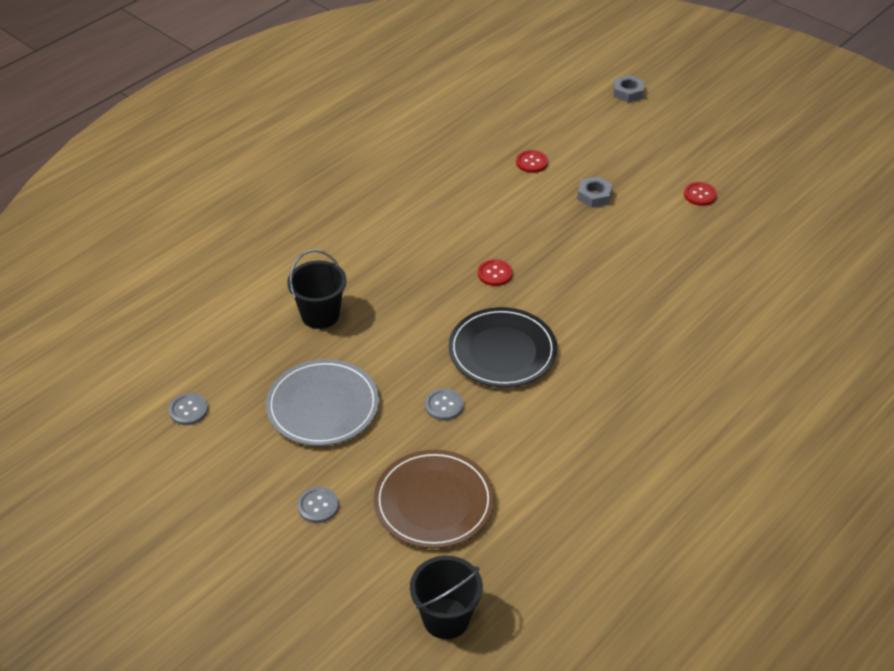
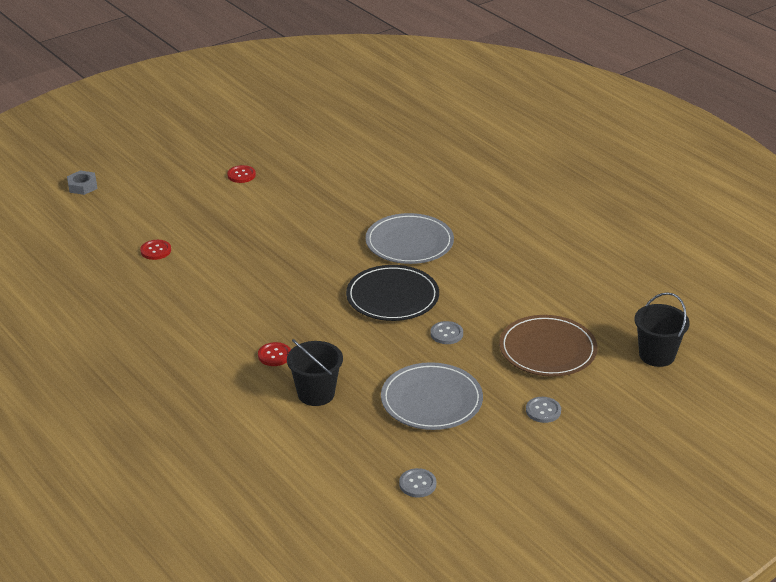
camera: 80 degrees left, 10 degrees down
red button [478,259,513,286] -> red button moved to [258,342,291,366]
grey nut [577,176,613,208] -> none
none -> grey plate [365,213,454,264]

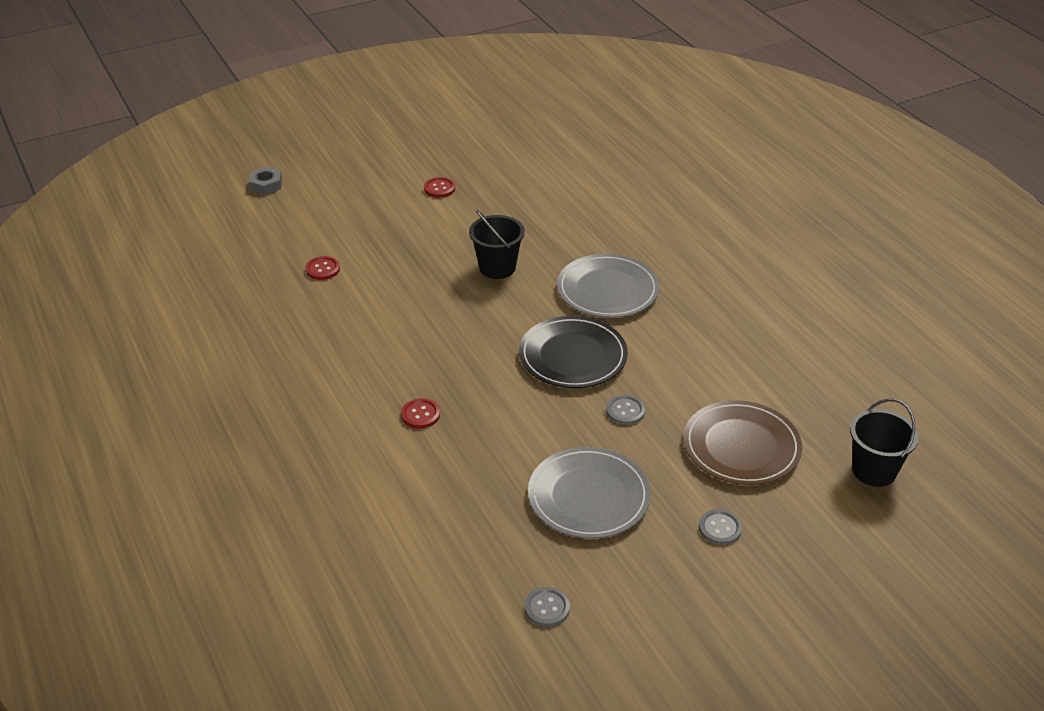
camera: 10 degrees right, 5 degrees up
black bucket [287,339,343,406] -> black bucket moved to [469,210,525,279]

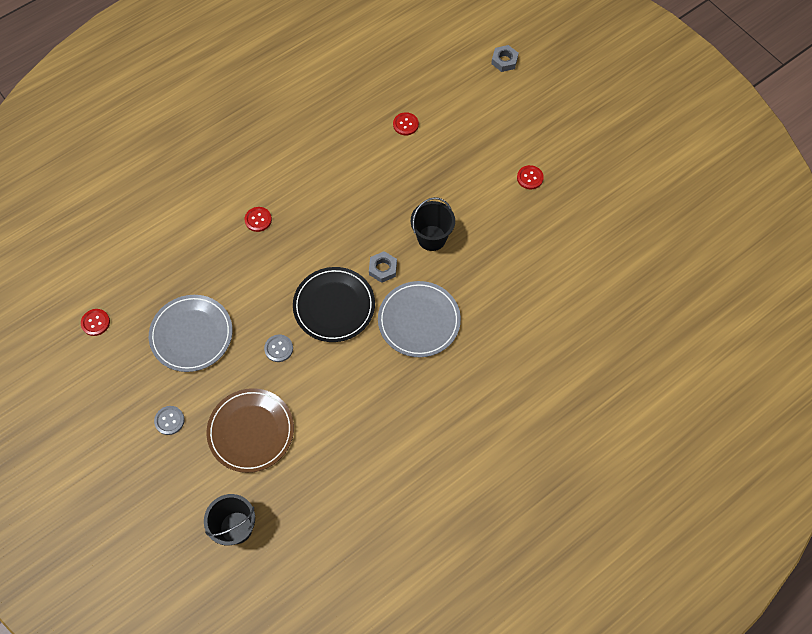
camera: 80 degrees right, 25 degrees up
grey button [525,587,570,627] -> red button [81,309,110,336]
none -> grey nut [369,251,397,283]

